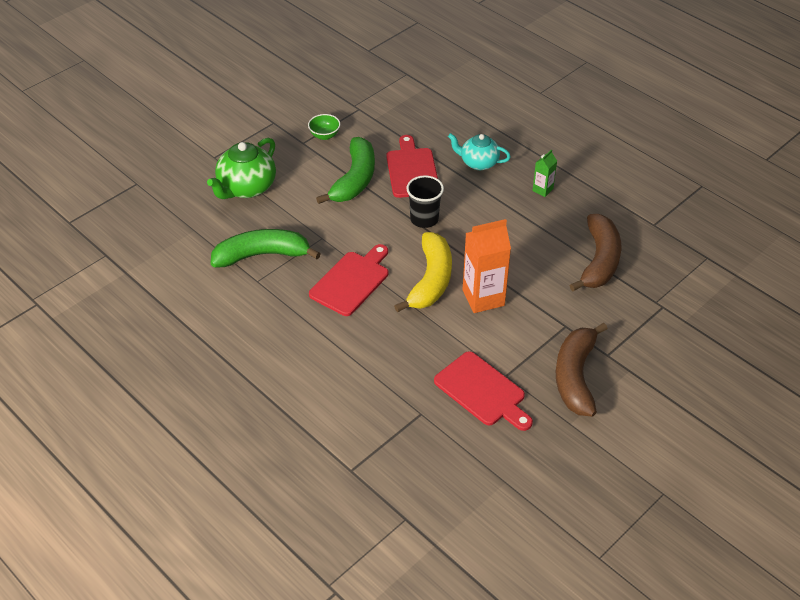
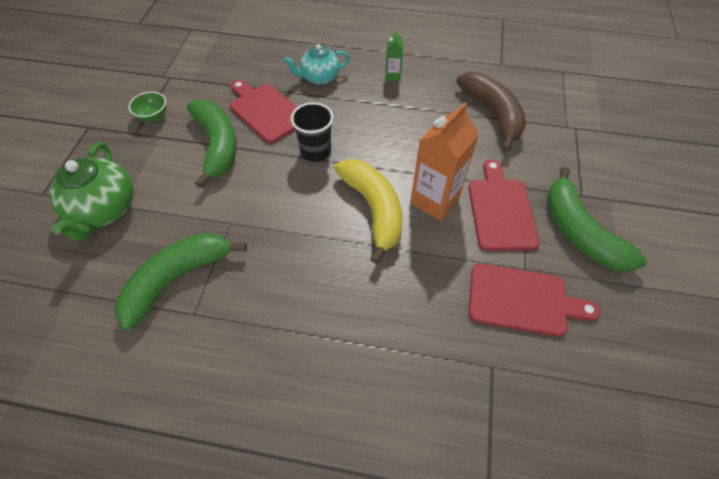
camera: 35 degrees left, 10 degrees up
red cutting board [309,244,388,316] -> red cutting board moved to [469,159,540,251]
brown banana [556,323,608,417] -> green banana [547,167,647,272]

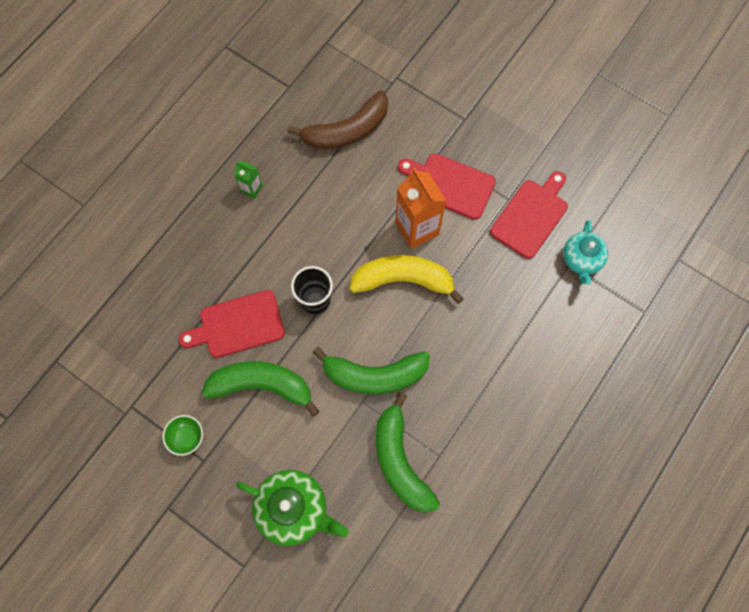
camera: 65 degrees left, 15 degrees up
turquoise teapot [284,44,350,85] -> turquoise teapot moved to [563,220,608,285]
brown banana [456,72,526,152] -> brown banana turned 150 degrees clockwise [287,91,388,149]
green banana [547,167,647,272] -> green banana moved to [312,347,430,394]

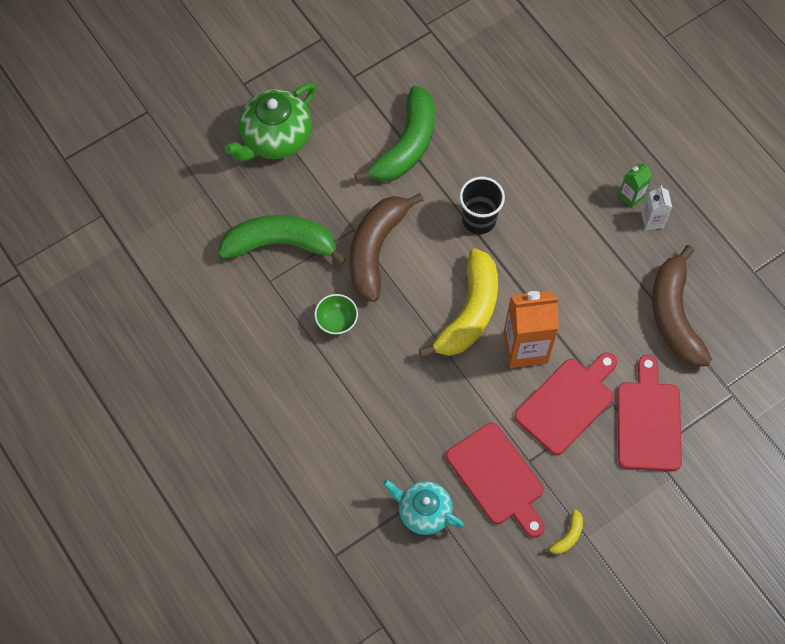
camera: 110 degrees right, 5 degrees down
green bowl [163,415,203,456] -> green bowl moved to [314,294,358,335]
red cutting board [179,290,285,358] -> red cutting board moved to [617,355,682,471]
green banana [312,347,430,394] -> brown banana [349,193,424,302]
none -> yellow banana [543,510,583,554]
none -> white carton [642,185,672,230]

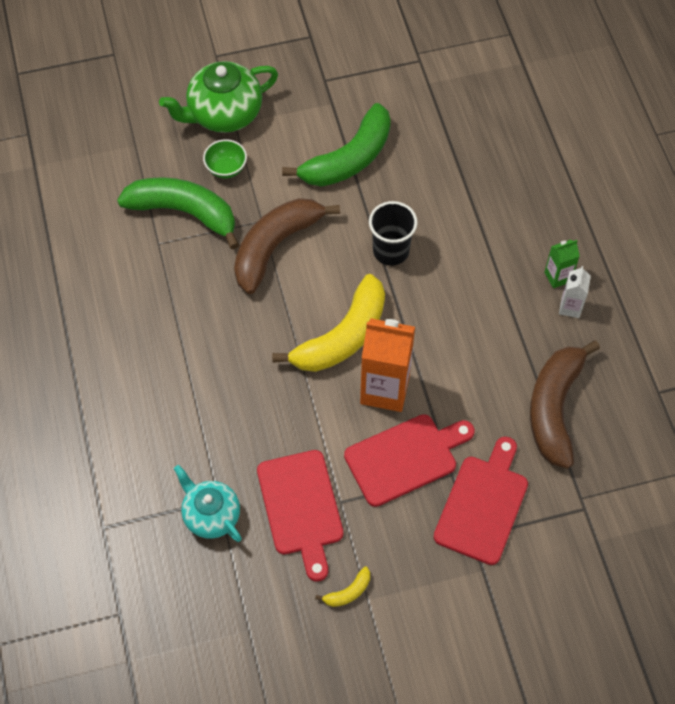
camera: 20 degrees right, 5 degrees down
green bowl [314,294,358,335] -> green bowl moved to [203,139,247,178]

